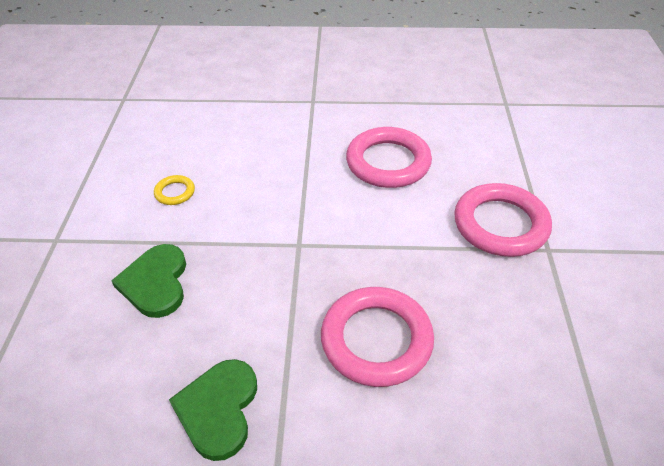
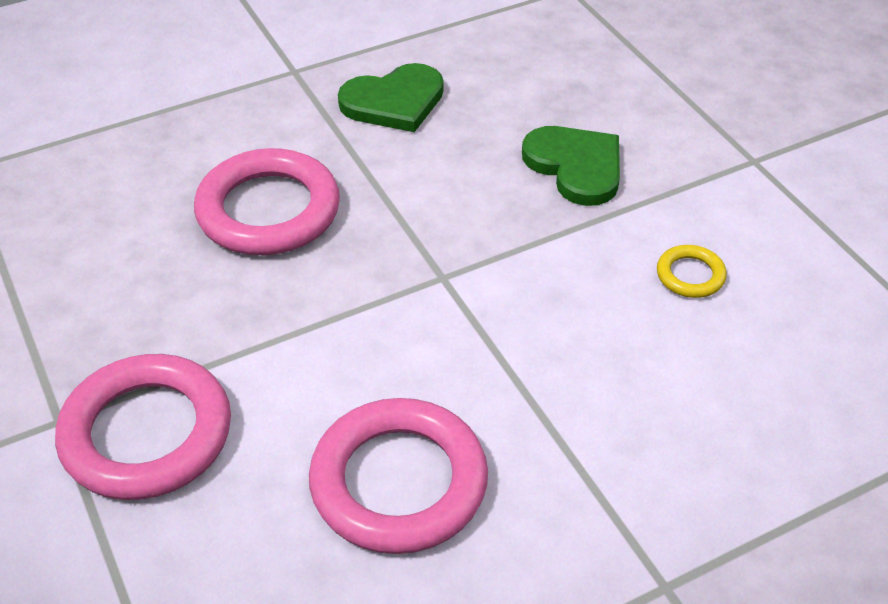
camera: 150 degrees right, 0 degrees up
green heart [169,359,257,461] -> green heart turned 90 degrees clockwise [338,63,444,132]

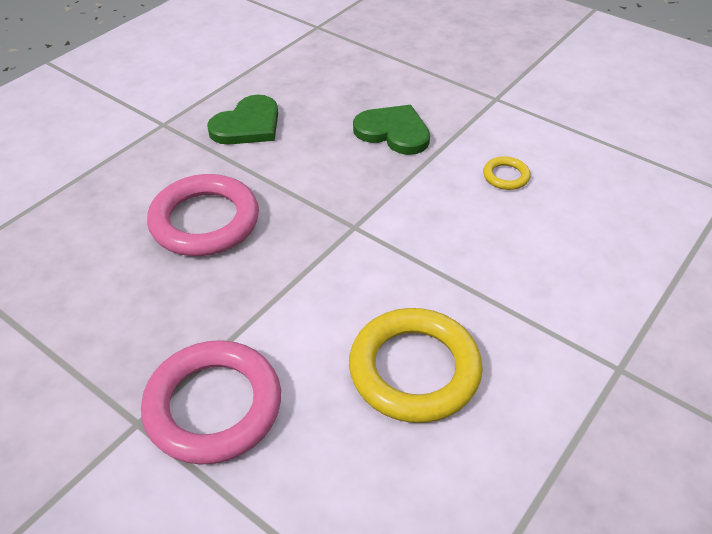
camera: 25 degrees left, 0 degrees up
pink ring [309,398,488,554] -> yellow ring [349,308,483,423]

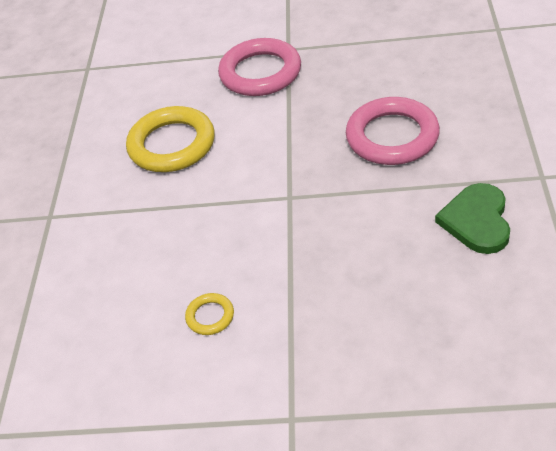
camera: 150 degrees right, 0 degrees up
green heart [353,105,430,155] -> none

